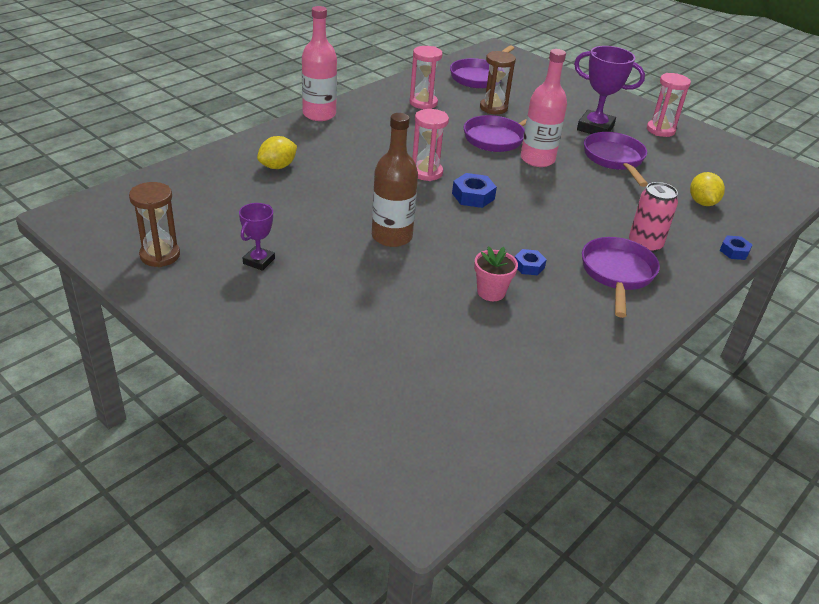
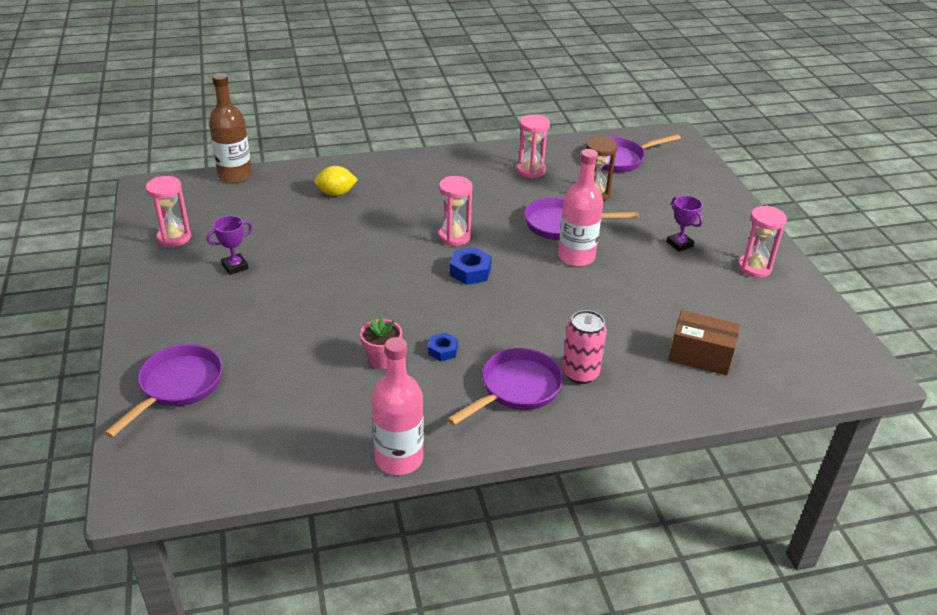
camera: 35 degrees right, 0 degrees up
brown hourglass [129,182,180,267] -> pink hourglass [146,176,191,247]
pink bottle [302,6,337,121] -> pink bottle moved to [372,337,424,475]
brown bottle [372,113,418,247] -> brown bottle moved to [209,73,252,183]
purple trophy [574,46,645,134] -> purple trophy [667,196,703,252], size x0.57
purple pan [584,132,648,187] -> purple pan moved to [104,344,222,438]
yellow lemon [690,172,725,206] -> brown box [669,310,740,375]
blue nut [720,235,752,260] -> none

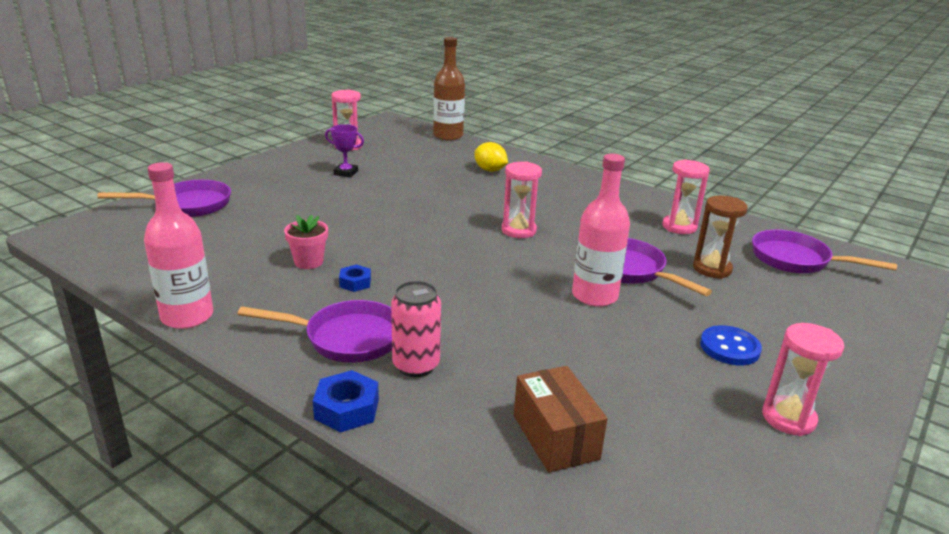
camera: 50 degrees right, 10 degrees down
blue nut [450,247,492,285] -> blue nut moved to [313,370,379,433]
purple trophy [667,196,703,252] -> blue button [700,325,762,365]

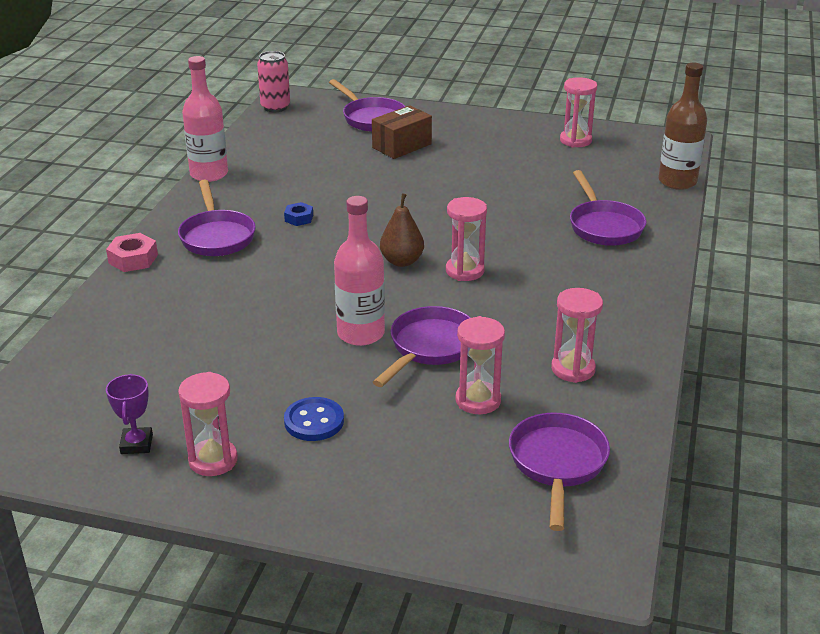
camera: 70 degrees right, 5 degrees up
pink flower pot [284,215,328,269] -> none
blue nut [313,370,379,433] -> pink nut [106,233,158,272]
purple trophy [325,124,364,178] -> purple trophy moved to [106,374,153,454]
pink can [391,281,441,377] -> pink can moved to [257,51,290,112]
yellow lemon [474,142,508,172] -> purple pan [570,170,646,246]
brown box [514,366,608,473] -> brown box moved to [372,105,432,159]
brown hourglass [693,196,748,279] -> pink hourglass [456,316,505,414]
none -> brown pear [380,193,424,267]

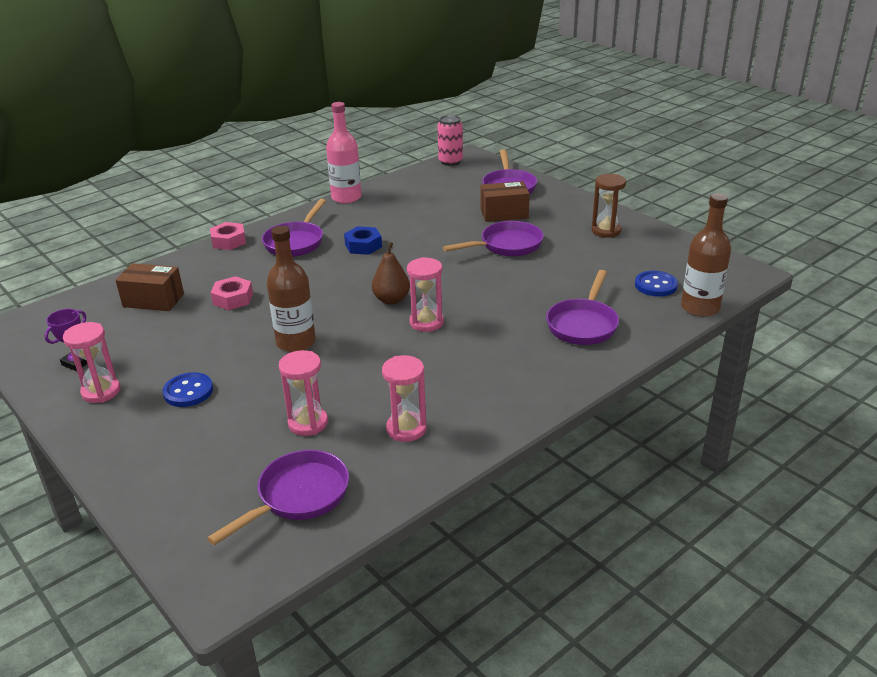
camera: 35 degrees right, 0 degrees up
blue nut [284,202,313,226] -> blue nut [344,226,382,255], size x1.53
pink bottle [334,196,385,346] -> brown bottle [267,226,316,352]
purple pan [373,306,471,387] -> purple pan moved to [443,221,544,257]
pink hourglass [560,77,597,147] -> none
none -> brown box [115,263,184,311]
none -> pink nut [210,276,253,310]
none -> brown hourglass [592,174,626,238]
none -> blue button [635,271,678,297]

